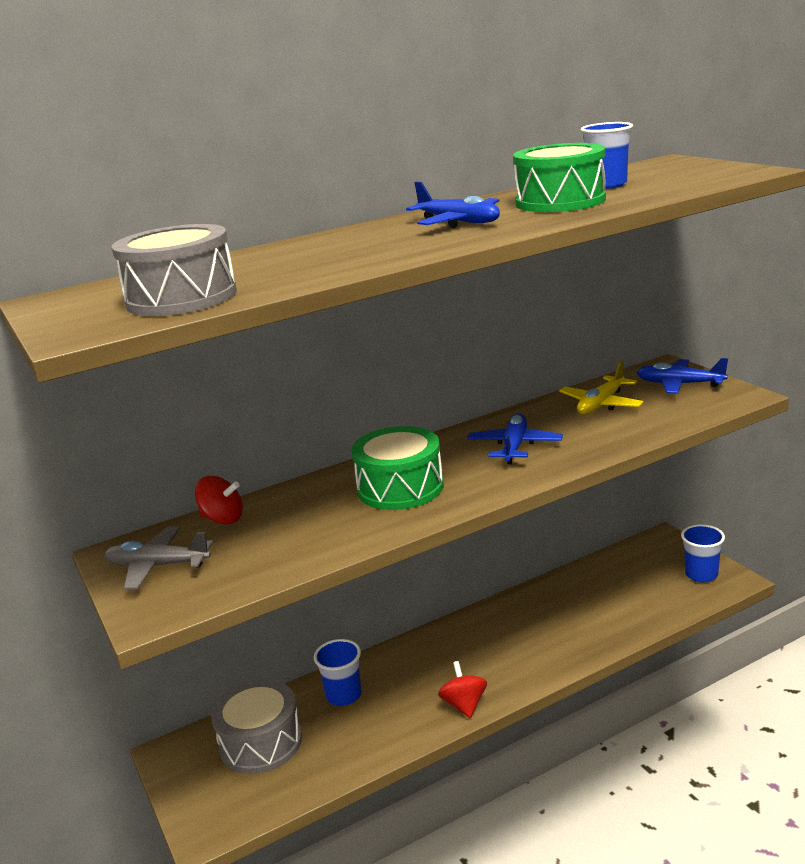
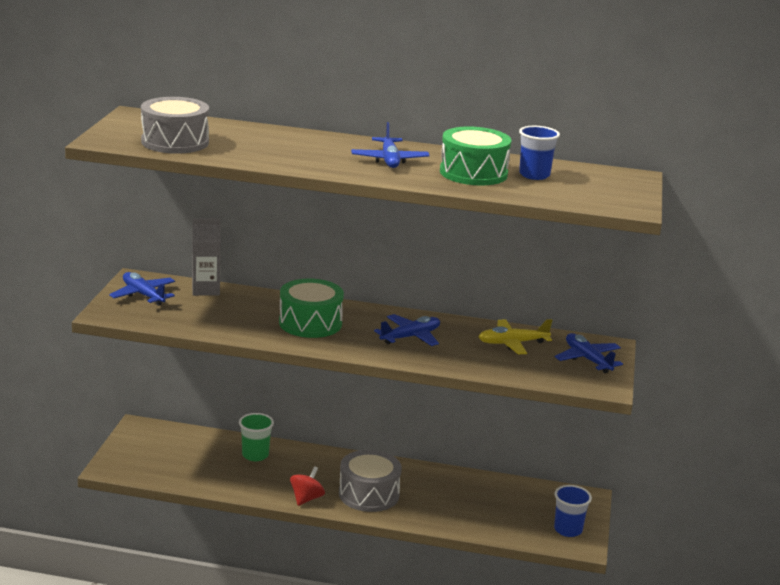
camera: 35 degrees right, 0 degrees up
grey plane [104,526,213,589] -> blue plane [109,272,175,306]
red spinning top [195,476,243,524] -> grey carton [192,218,221,296]
grey drum [211,679,302,774] -> grey drum moved to [339,450,402,512]
blue cup [314,639,362,706] -> green cup [239,413,274,461]

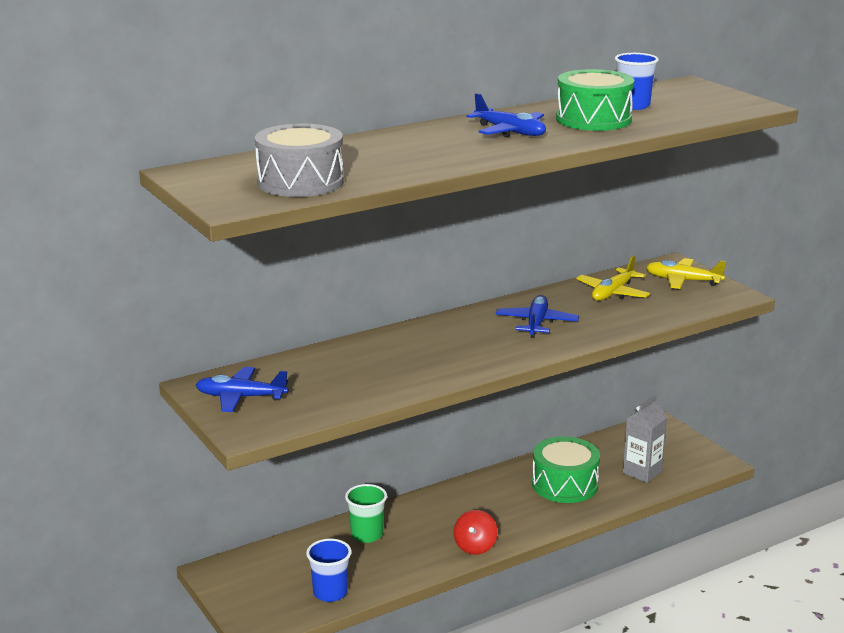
camera: 40 degrees left, 0 degrees up
grey carton [192,218,221,296] -> grey carton moved to [623,395,667,483]
green drum [279,279,344,338] -> green drum moved to [532,437,600,503]
red spinning top [290,466,325,506] -> red spinning top turned 150 degrees counterclockwise [454,510,498,555]
grey drum [339,450,402,512] -> none
blue cup [554,485,592,537] -> blue cup moved to [306,539,352,602]
blue plane [555,333,623,373] -> yellow plane [646,258,726,289]

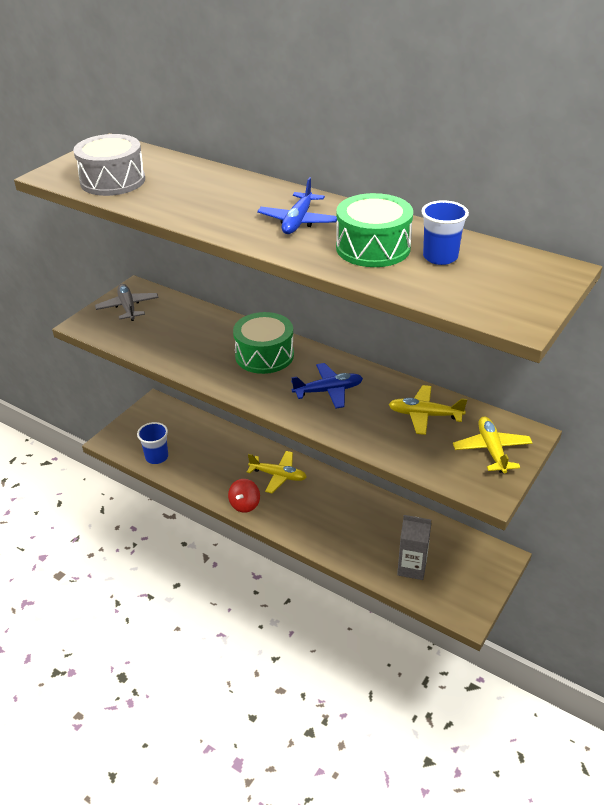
camera: 65 degrees right, 15 degrees up
blue plane [196,367,289,412] -> grey plane [95,284,159,321]
green cup [345,484,387,543] -> none
red spinning top [454,510,498,555] -> red spinning top turned 60 degrees counterclockwise [228,479,260,513]
green drum [532,437,600,503] -> green drum moved to [233,312,294,374]
none -> yellow plane [247,451,307,494]

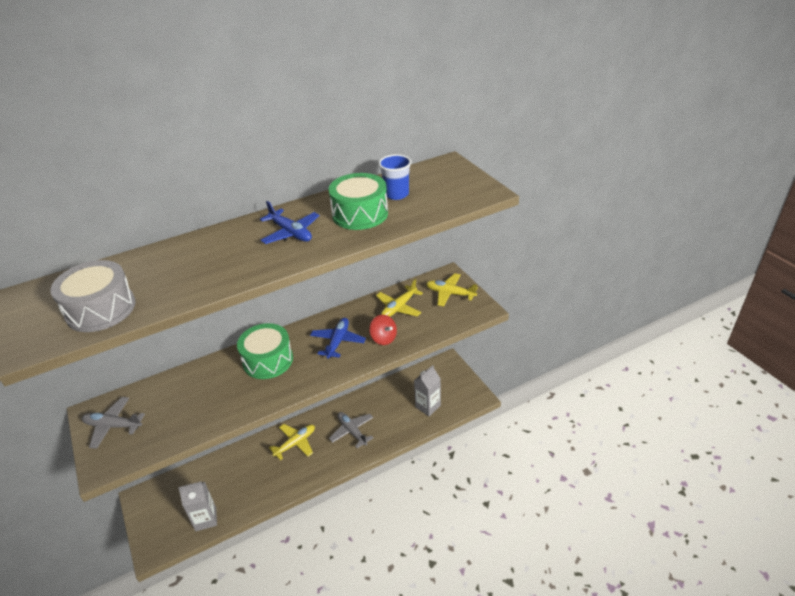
camera: 60 degrees left, 0 degrees up
blue cup [137,422,168,464] -> grey carton [178,482,217,531]
red spinning top [228,479,260,513] -> red spinning top moved to [369,315,397,345]
none -> grey plane [329,412,374,448]

